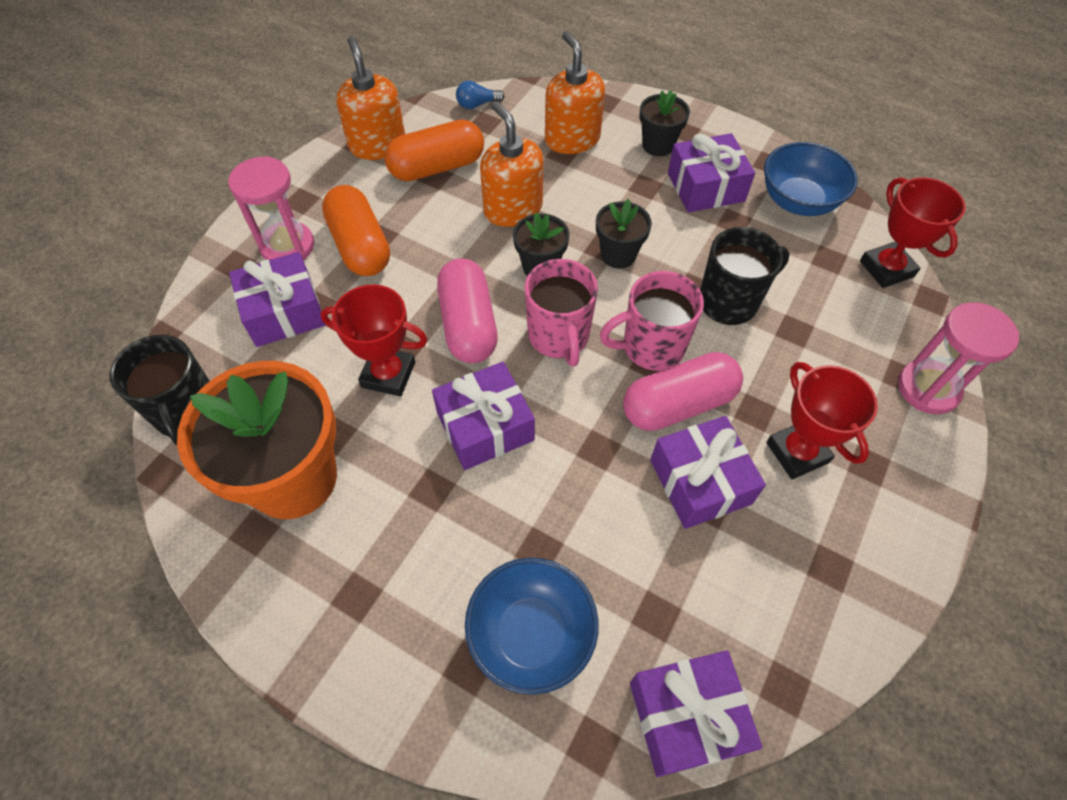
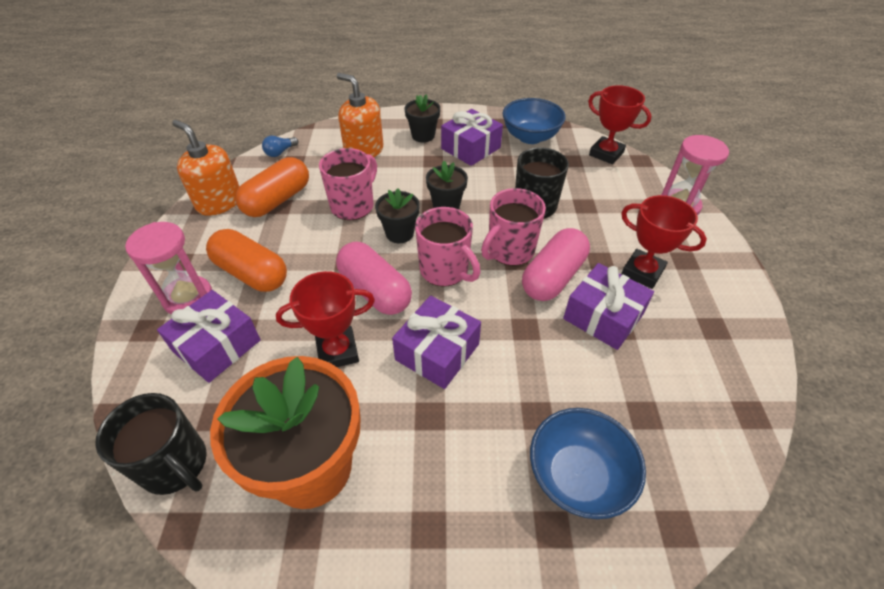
camera: 30 degrees left, 10 degrees down
orange soap dispenser [480,101,544,227] -> pink mug [319,148,377,220]
purple gift [630,650,763,777] -> none

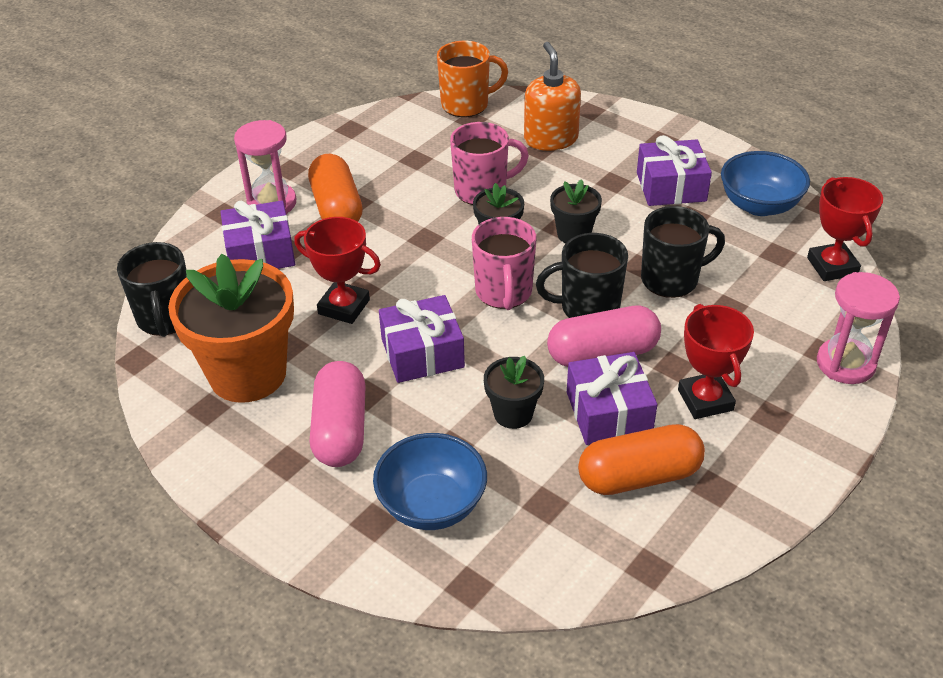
camera: 40 degrees right, 5 degrees down
orange soap dispenser [172,120,240,216] -> none
orange capsule [235,157,309,217] -> orange capsule moved to [578,424,705,495]
blue light bulb [262,136,298,157] -> orange mug [437,41,508,117]
pink capsule [336,242,412,315] -> pink capsule moved to [310,361,366,467]
black flower pot [405,94,440,142] -> black flower pot moved to [484,356,544,429]
pink mug [481,188,546,266] -> black mug [536,233,628,318]

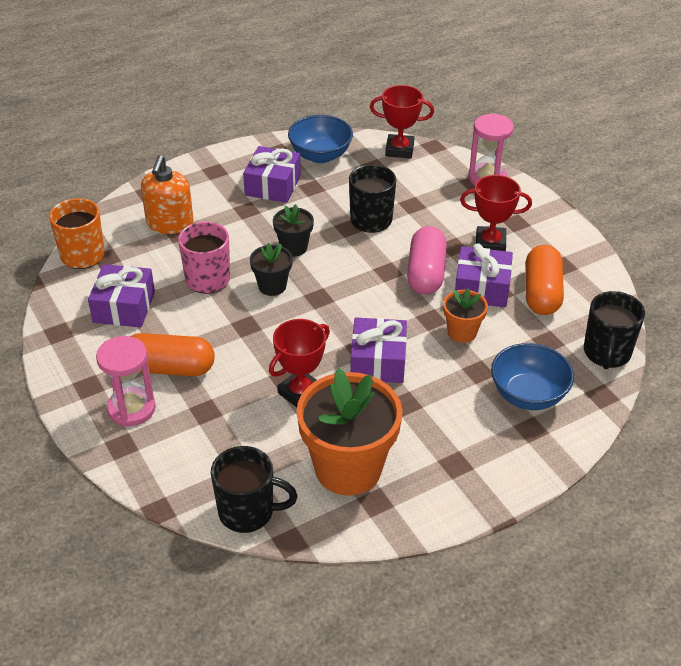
camera: 70 degrees left, 0 degrees up
purple gift [220,201,295,269] -> purple gift moved to [88,264,155,327]
pink capsule [310,361,366,467] -> none
pink mug [472,217,536,310] -> none
black flower pot [484,356,544,429] -> orange flower pot [443,288,488,343]
orange soap dispenser [524,42,581,151] -> orange soap dispenser turned 90 degrees counterclockwise [141,155,193,234]
black mug [536,233,628,318] -> black mug moved to [584,291,645,369]

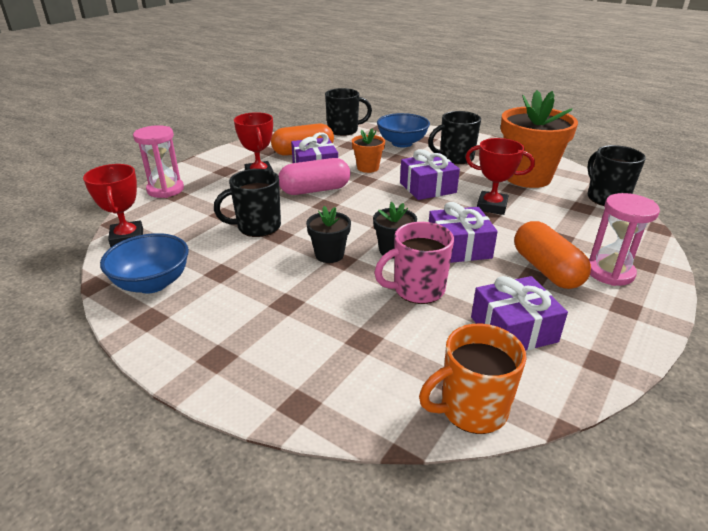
camera: 115 degrees left, 10 degrees down
orange soap dispenser [141,155,193,234] -> none
purple gift [243,146,301,203] -> purple gift moved to [429,202,498,263]
none -> black mug [428,111,481,164]

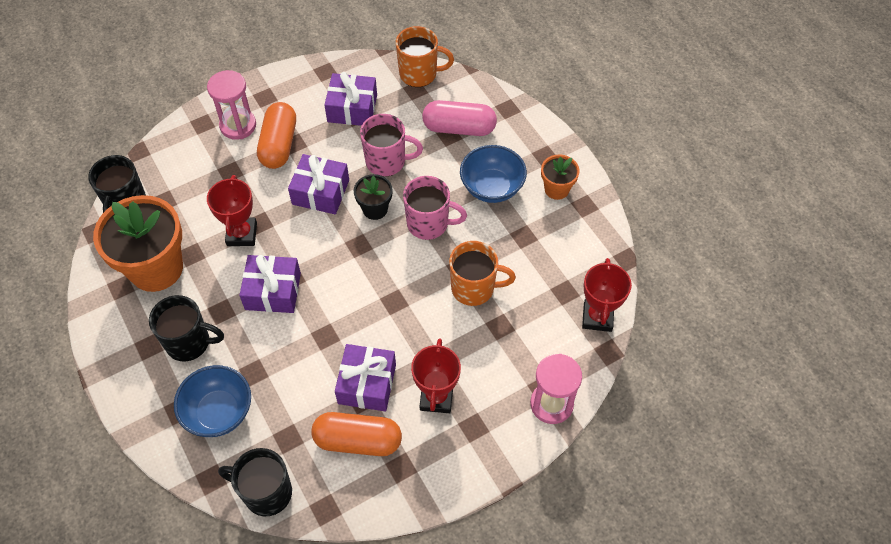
camera: 155 degrees left, 25 degrees up
blue bowl [100,233,189,293] -> blue bowl moved to [460,145,527,203]
black mug [214,169,281,237] -> orange mug [449,241,516,306]
pink capsule [279,158,350,195] -> pink capsule moved to [422,100,497,136]
black flower pot [306,206,351,263] -> pink mug [403,176,467,240]
orange flower pot [352,129,385,173] -> orange flower pot moved to [541,154,580,200]
red trophy [465,138,535,215] -> red trophy turned 45 degrees clockwise [207,175,257,246]

